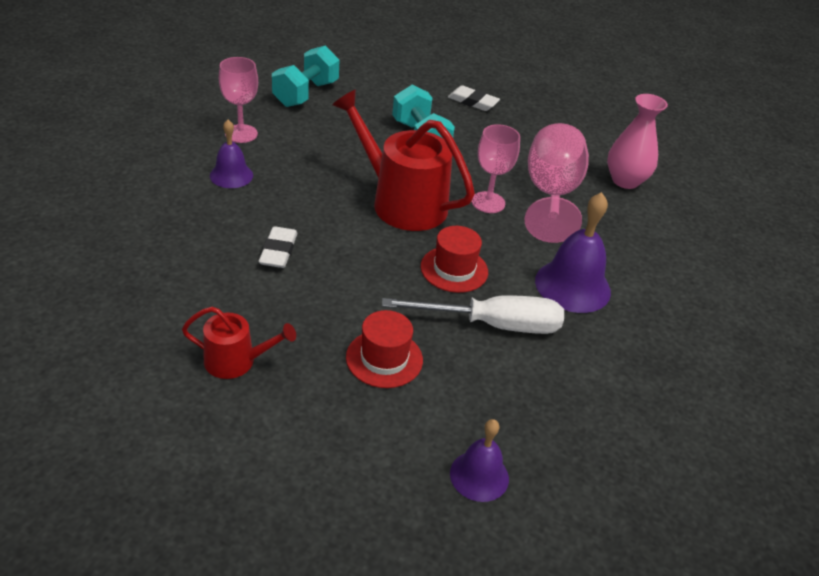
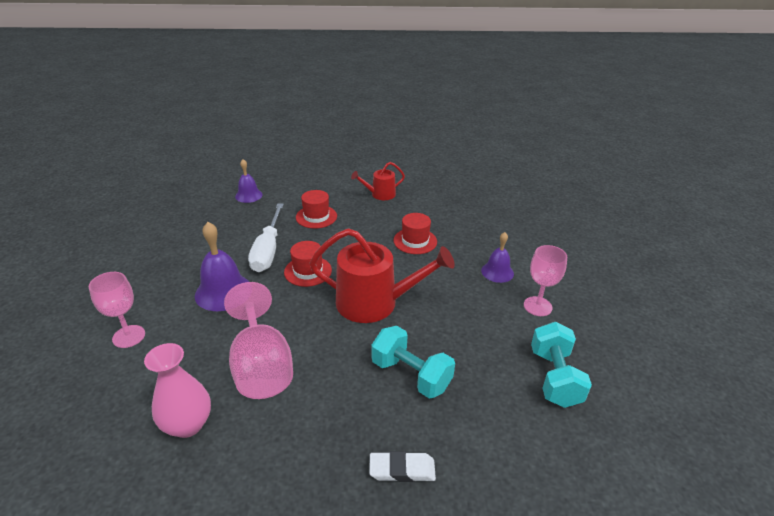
camera: 155 degrees right, 5 degrees down
white eraser [259,226,298,268] -> red hat [393,213,437,254]
white screwdriver [382,295,564,334] -> white screwdriver turned 60 degrees counterclockwise [248,203,284,272]
pink goblet [471,124,520,213] -> pink goblet moved to [89,272,145,348]

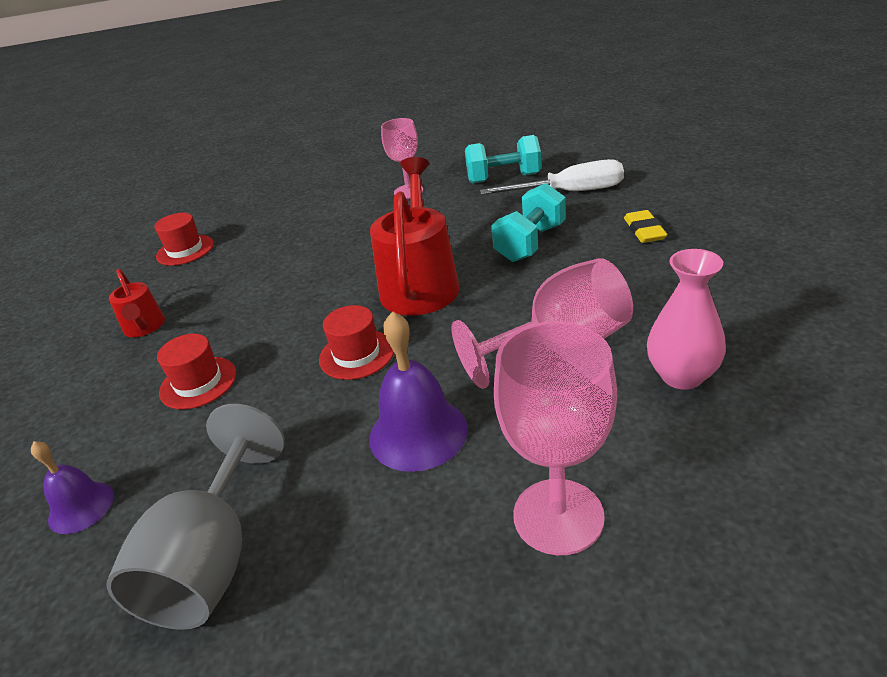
camera: 90 degrees left, 0 degrees up
pink goblet [89,272,145,348] -> pink goblet [494,321,617,555], size x1.55
white screwdriver [248,203,284,272] -> white screwdriver moved to [480,159,624,195]
white eraser [369,451,436,482] -> yellow eraser [624,210,667,243]
red hat [393,213,437,254] -> red hat moved to [154,213,214,265]
purple bell [481,232,514,283] -> none
none -> grey goblet [107,404,285,630]

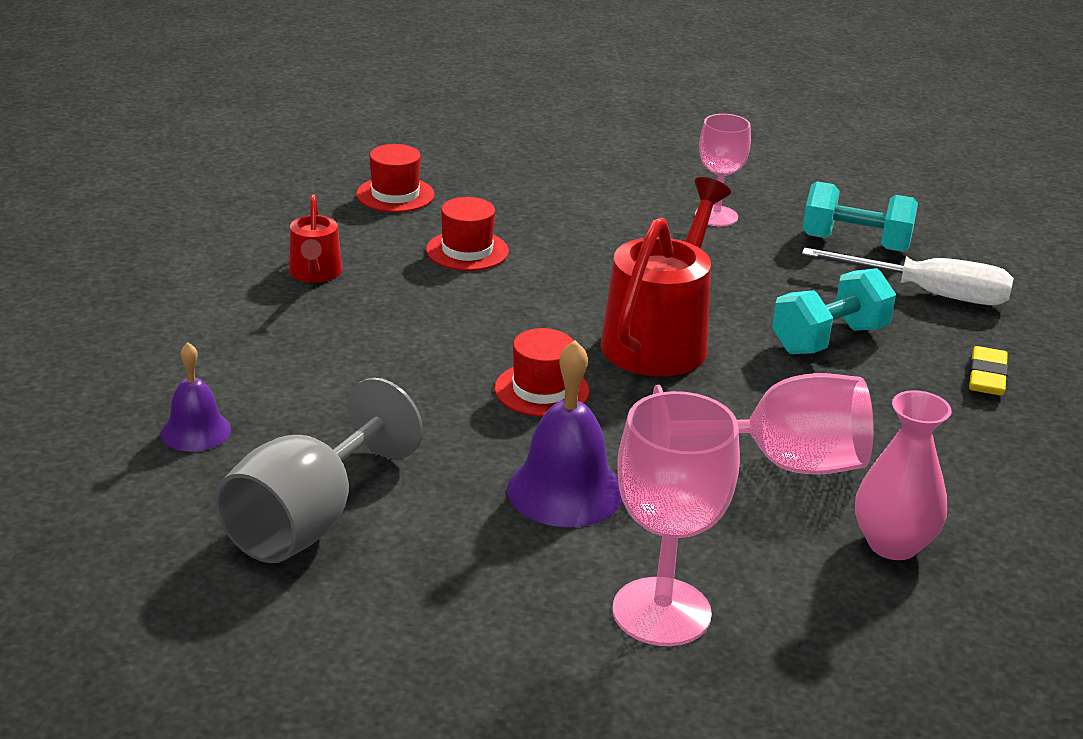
camera: 15 degrees right, 5 degrees down
red hat [157,334,236,410] -> red hat moved to [426,197,509,271]

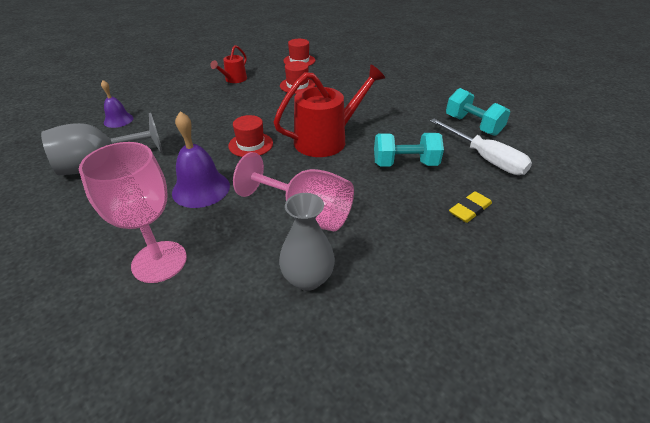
camera: 35 degrees right, 10 degrees up
pink goblet [695,114,751,227] -> none
pink vase [855,390,952,560] -> grey vase [279,193,335,291]

